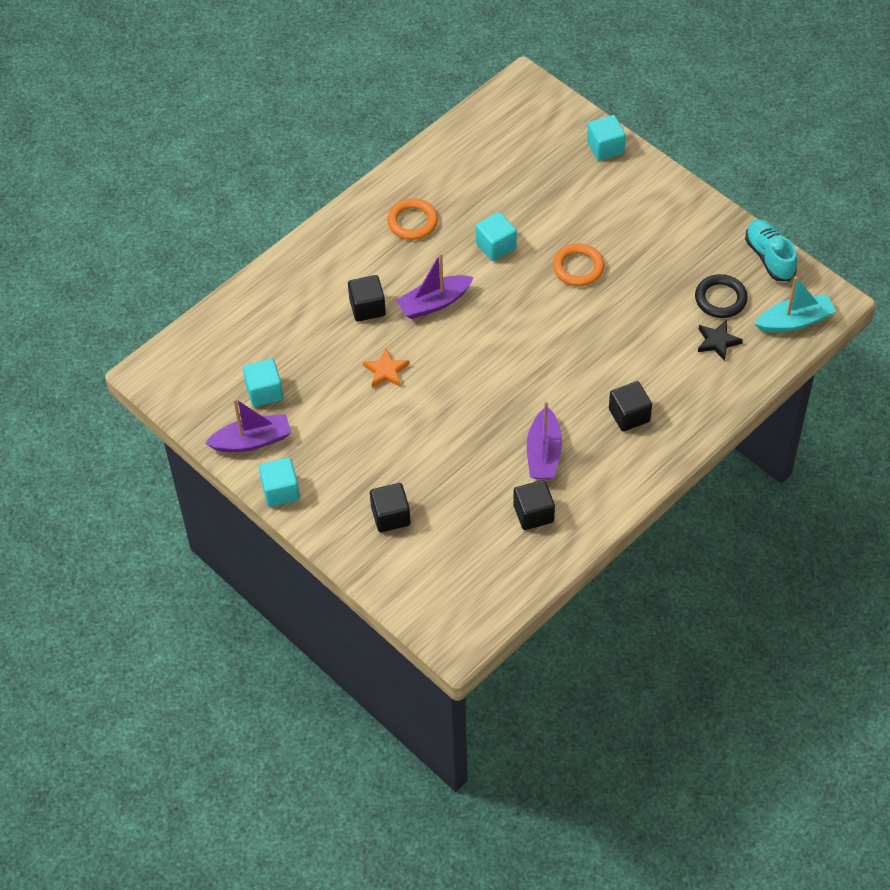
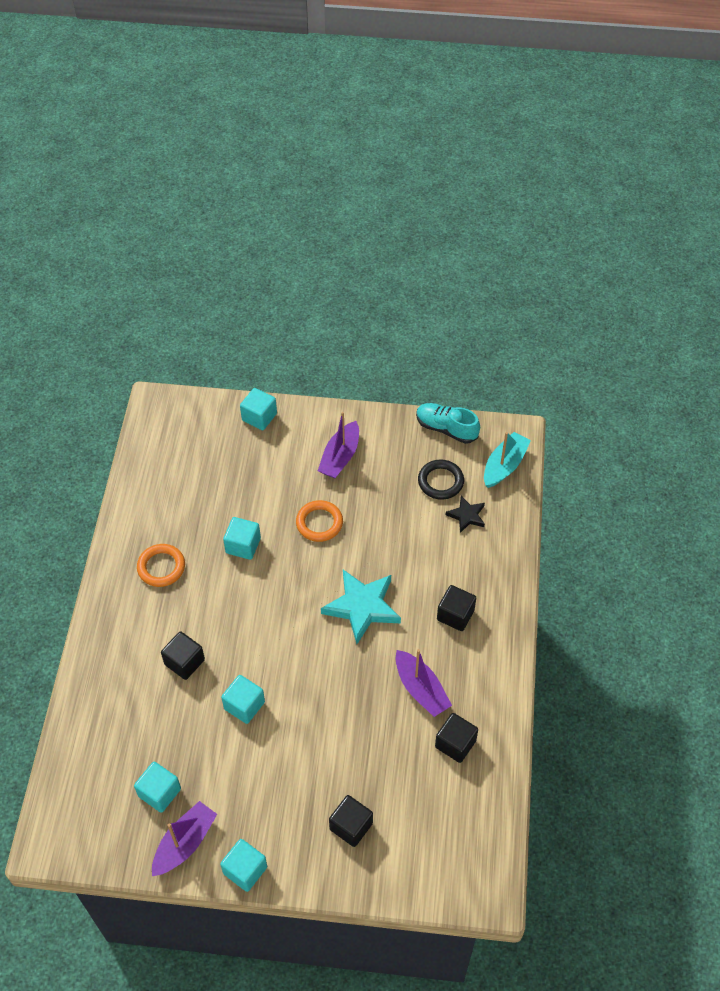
camera: 40 degrees left, 0 degrees up
orange star [363,348,409,388] -> turquoise cube [221,675,265,724]
purple boat [396,253,474,319] -> purple boat moved to [318,412,359,478]
none -> turquoise star [321,570,401,644]

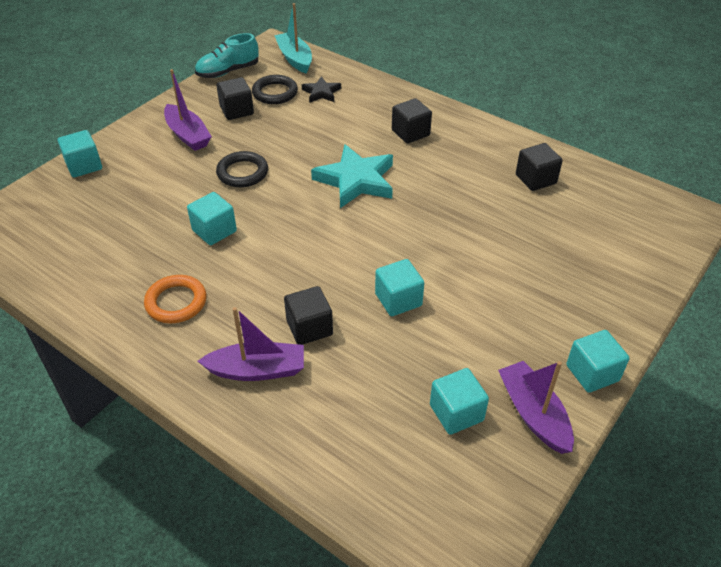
camera: 60 degrees left, 10 degrees down
orange ring [296,500,343,542] -> black ring [216,151,268,187]
black cube [329,795,373,847] -> black cube moved to [216,77,254,120]
purple boat [396,649,452,717] -> purple boat moved to [198,307,304,381]

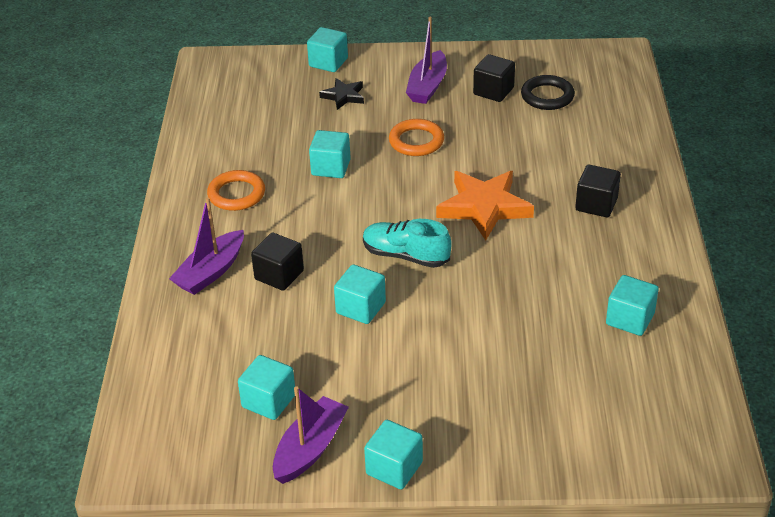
camera: 55 degrees right, 5 degrees down
turquoise shoe [195,33,259,78] -> turquoise shoe moved to [363,219,452,268]
purple boat [198,307,304,381] -> purple boat turned 75 degrees clockwise [169,197,244,295]
black ring [216,151,268,187] -> orange ring [389,119,444,156]
turquoise boat [274,3,312,74] -> none
black star [302,76,341,103] -> black star moved to [319,78,364,110]
turquoise star [311,144,393,208] -> orange star [436,171,534,240]
black cube [516,143,563,191] -> turquoise cube [606,275,659,336]

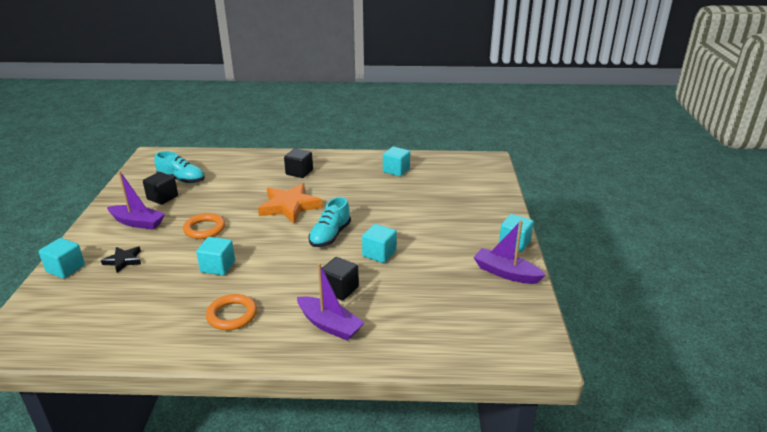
camera: 90 degrees left, 10 degrees down
turquoise cube [238,355,295,420] -> none
black ring [521,75,575,110] -> turquoise shoe [154,151,205,184]

